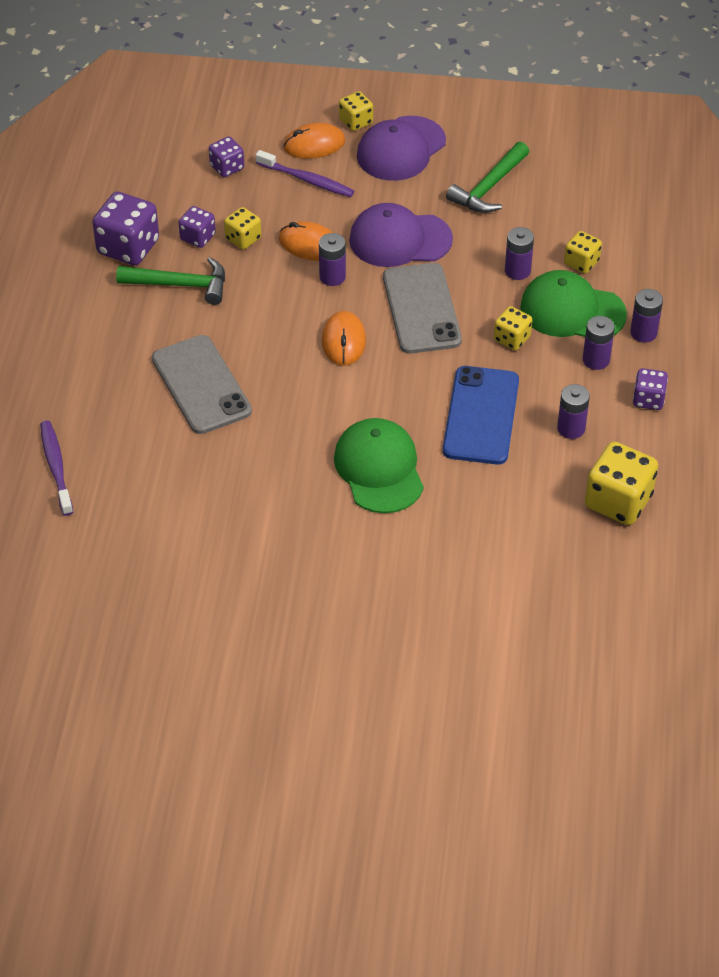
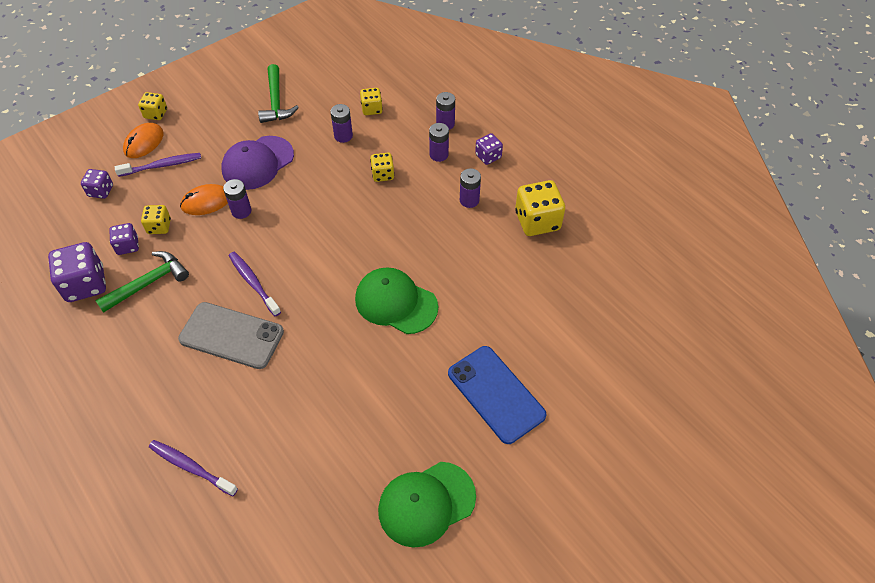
camera: 45 degrees left, 5 degrees up
orange mouse [322,311,366,366] -> none
purple cap [357,116,446,181] -> none
grey phone [383,263,462,354] -> none
blue phone [443,366,519,465] -> blue phone moved to [448,346,547,444]
green cap [520,270,627,337] -> green cap moved to [378,462,476,548]
none -> purple toothbrush [229,252,281,316]

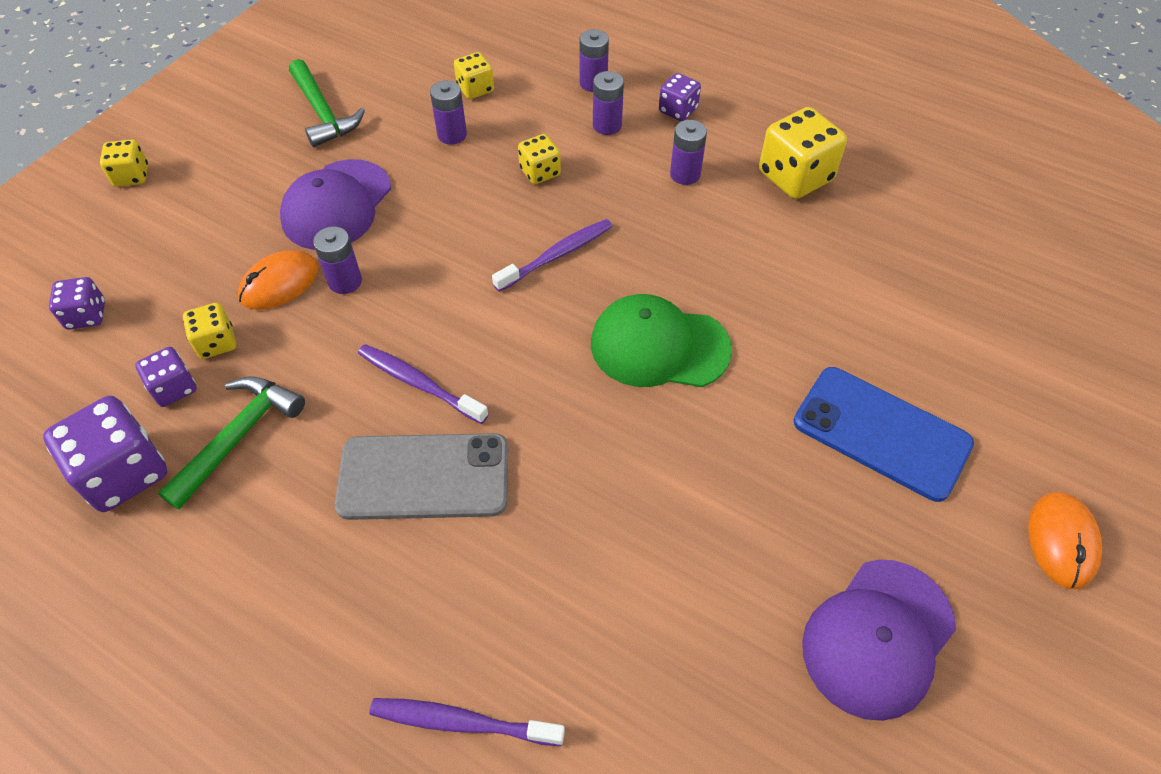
camera: 20 degrees left, 0 degrees up
purple toothbrush [115,153,201,177] -> purple toothbrush moved to [492,219,613,292]
orange mouse [123,123,164,158] -> orange mouse moved to [1028,492,1102,589]
green cap [378,462,476,548] -> purple cap [802,560,956,721]

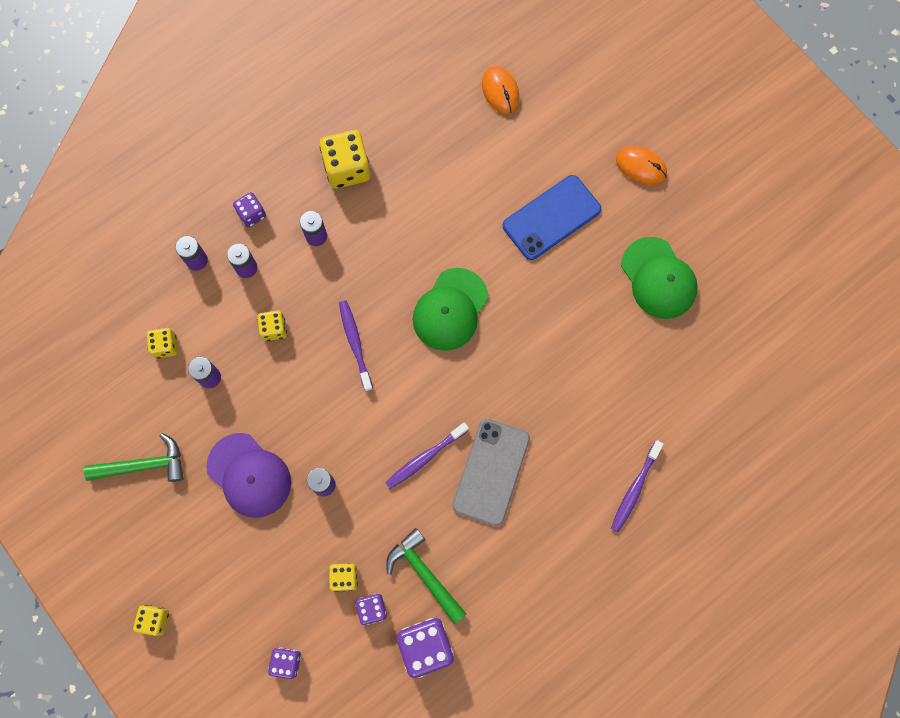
camera: 70 degrees left, 20 degrees up
orange mouse [238,250,319,310] -> orange mouse moved to [482,66,520,114]
purple cap [802,560,956,721] -> green cap [621,237,698,319]

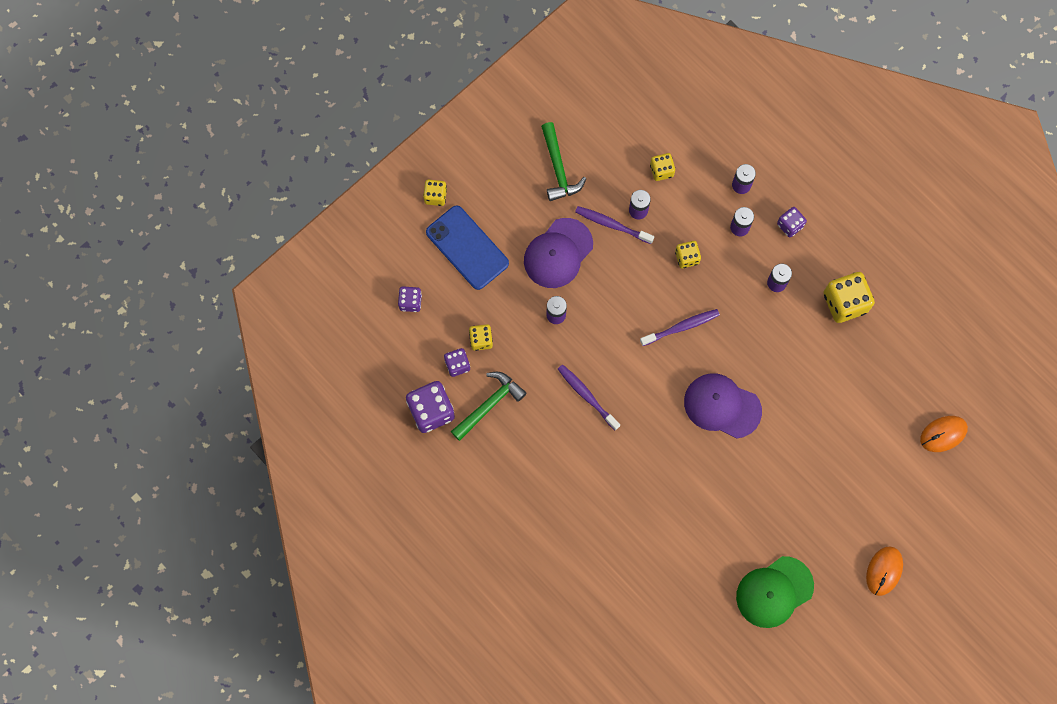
camera: 85 degrees right, 0 degrees up
green cap [413,268,489,351] -> purple cap [684,373,762,439]
grey phone [452,419,530,526] -> none
blue phone [503,175,601,260] -> blue phone moved to [426,206,509,290]
purple toothbrush [611,440,664,532] -> purple toothbrush moved to [575,206,654,244]

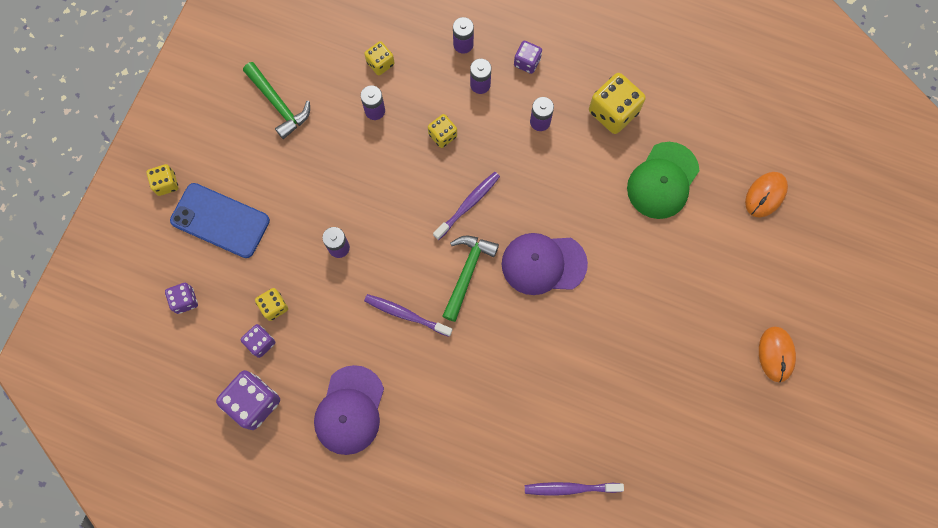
camera: 25 degrees left, 0 degrees up
green hammer [451,372,526,441] -> green hammer moved to [442,236,499,322]
purple cap [524,218,593,288] -> purple cap moved to [314,365,384,455]
purple toothbrush [575,206,654,244] -> purple toothbrush moved to [525,482,624,496]
green cap [736,556,814,628] -> green cap moved to [627,142,699,219]

